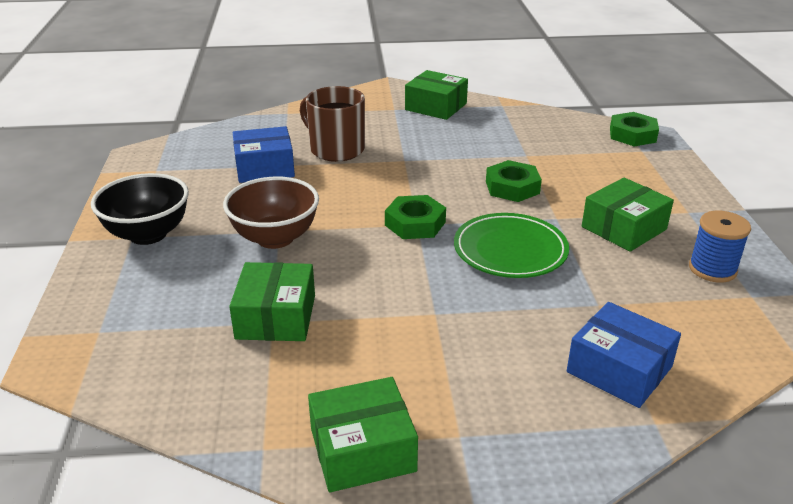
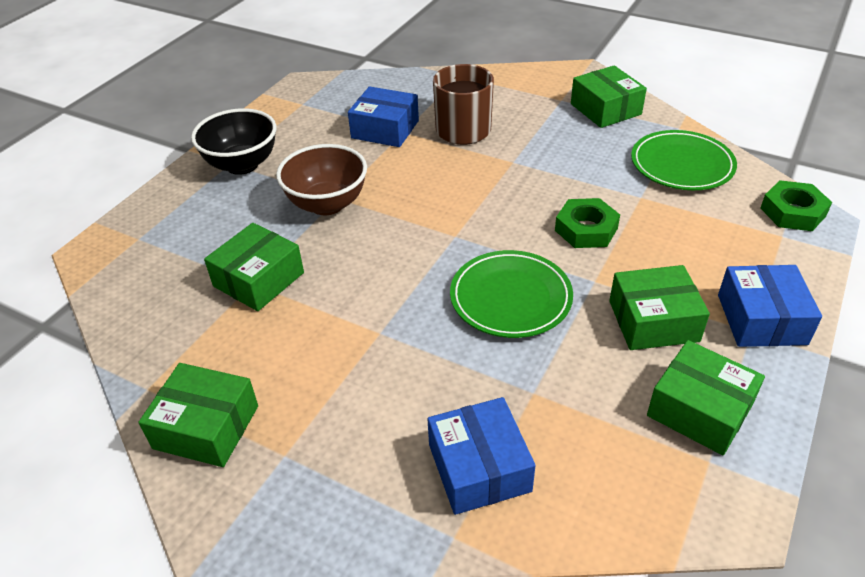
camera: 35 degrees right, 10 degrees up
green nut [385,195,446,239] -> none
blue spool [689,211,751,282] -> green box [647,340,765,455]
none -> green plate [631,130,737,190]
none -> blue box [718,265,822,347]

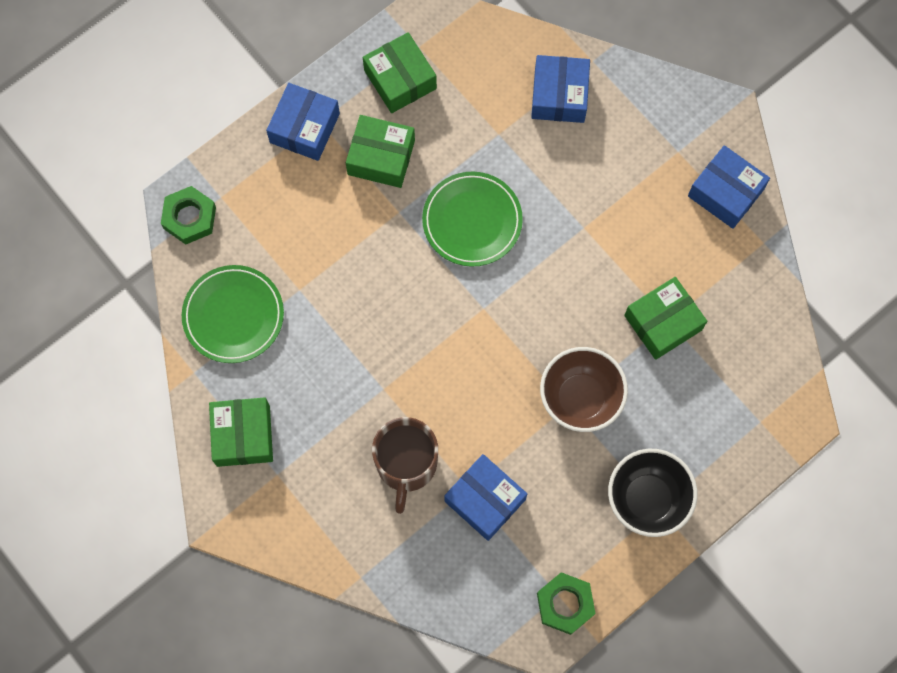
camera: 160 degrees left, 30 degrees up
green box [138,363,258,467] -> blue box [688,145,770,229]
green nut [555,198,620,248] -> green nut moved to [537,572,595,635]

